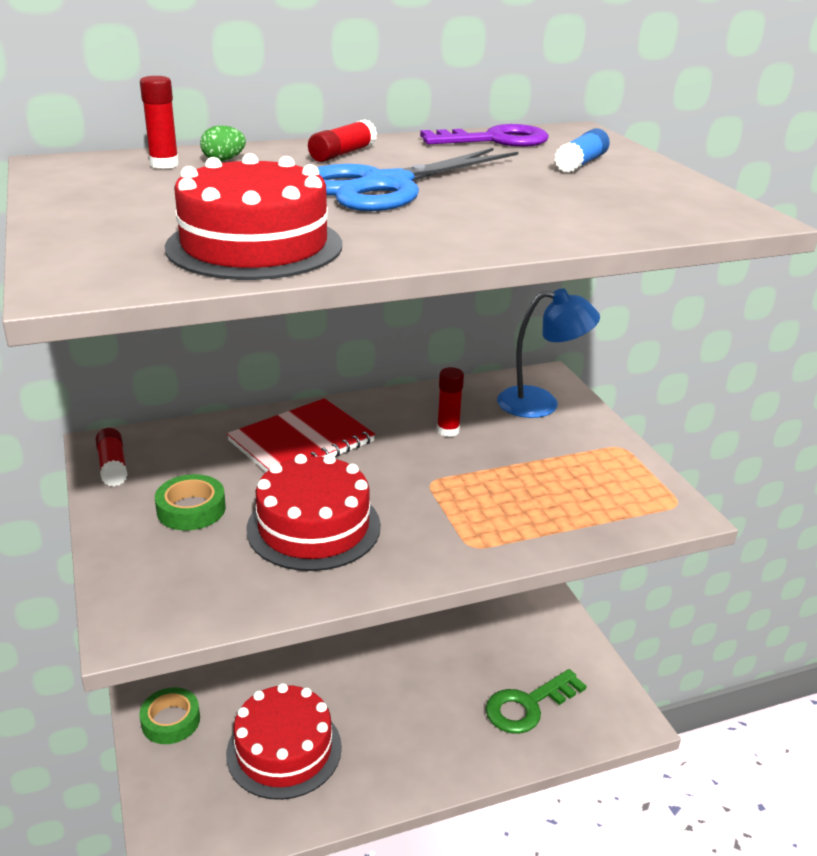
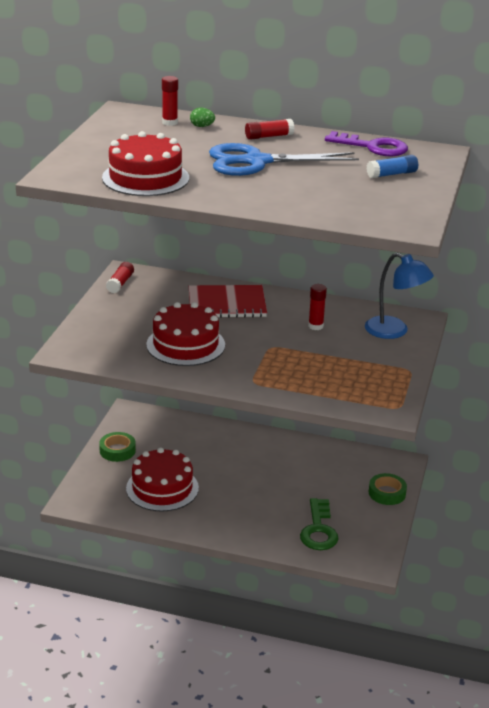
camera: 35 degrees right, 0 degrees up
green tape [155,474,226,530] -> green tape moved to [369,473,407,505]
green key [486,669,587,734] -> green key turned 90 degrees counterclockwise [300,498,339,550]

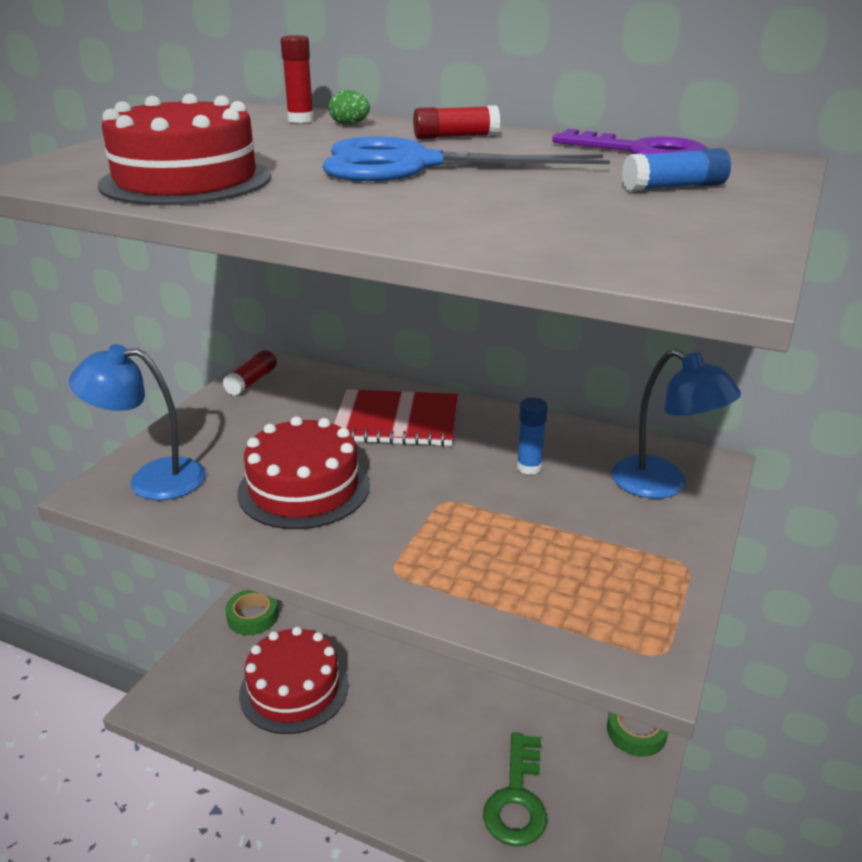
camera: 10 degrees right, 0 degrees up
red glue stick [308,284,327,330] -> blue glue stick [517,397,548,475]
none -> blue lamp [69,344,206,500]

